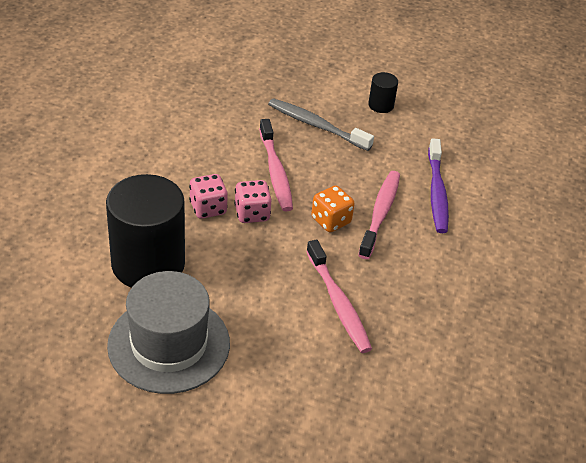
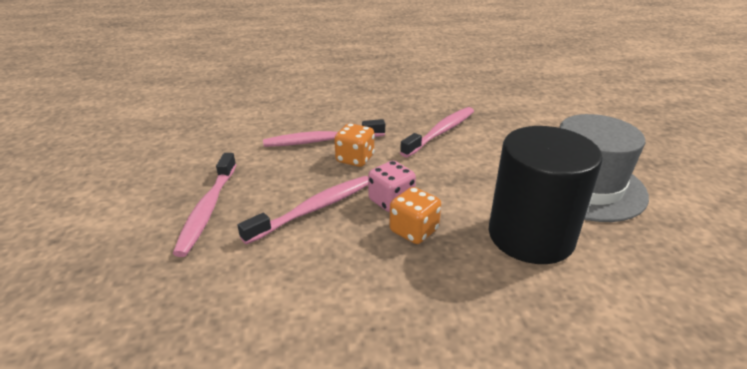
camera: 115 degrees left, 10 degrees down
pink dice [189,174,228,219] -> orange dice [389,187,441,244]
grey toothbrush [268,98,374,151] -> pink toothbrush [173,153,236,257]
black cylinder [368,72,398,113] -> none
purple toothbrush [428,138,449,233] -> none

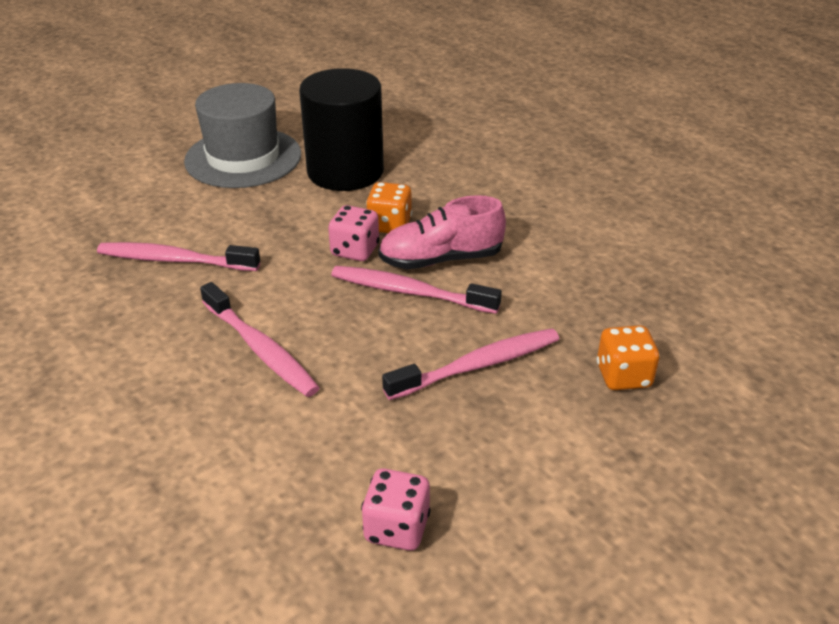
camera: 120 degrees left, 5 degrees up
orange dice [334,123,375,167] -> orange dice moved to [597,325,660,390]
none -> pink dice [361,468,431,551]
none -> pink shoe [378,195,506,269]

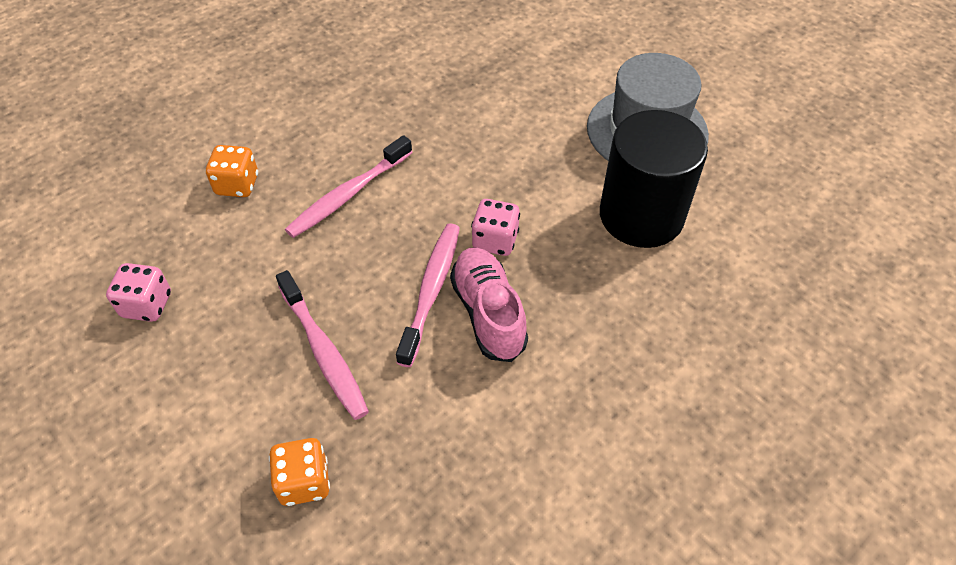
camera: 85 degrees right, 15 degrees up
pink toothbrush [97,242,260,271] -> none
orange dice [366,182,412,233] -> orange dice moved to [206,145,258,197]

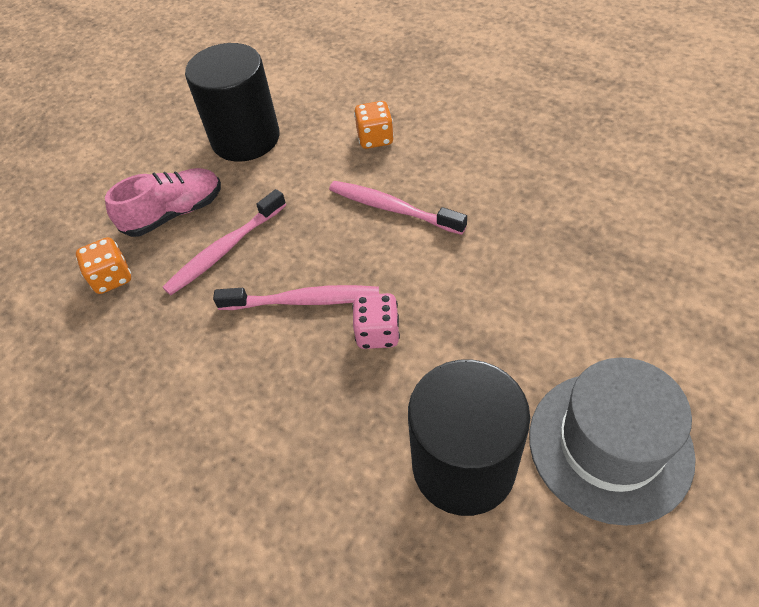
camera: 80 degrees right, 0 degrees up
pink dice [106,263,171,322] -> black cylinder [185,43,280,162]
pink shoe [450,247,528,362] -> pink shoe moved to [105,168,221,237]

